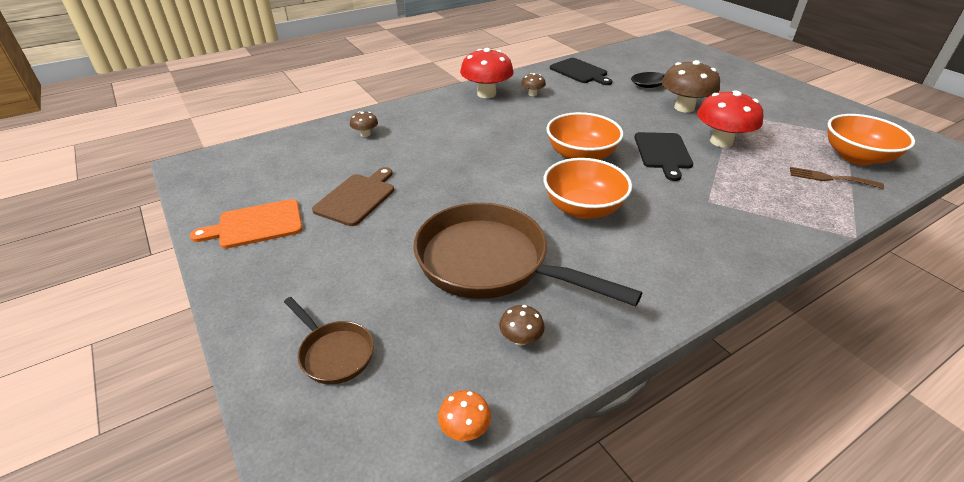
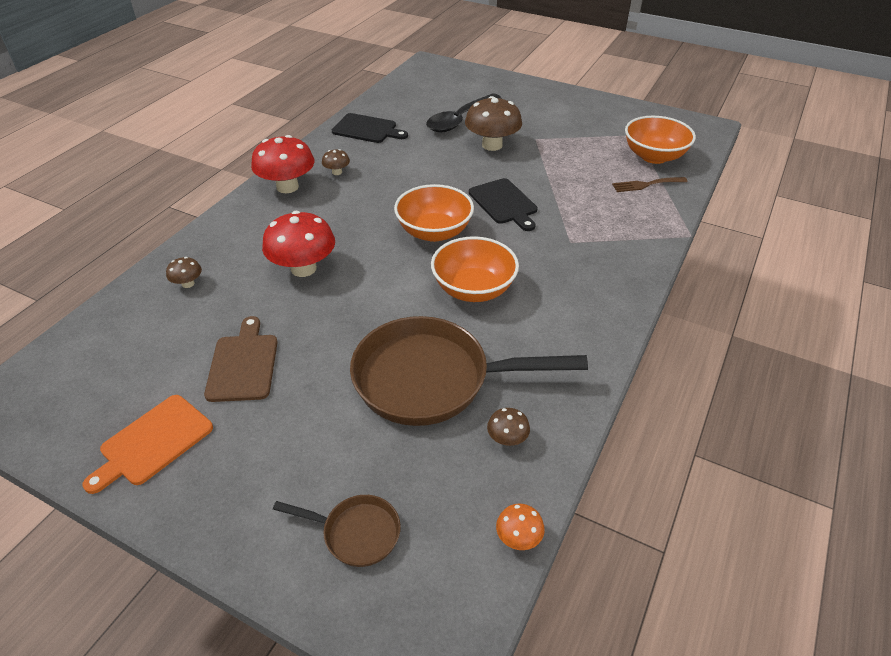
camera: 30 degrees left, 5 degrees up
red mushroom [697,90,763,148] -> red mushroom moved to [262,211,335,277]

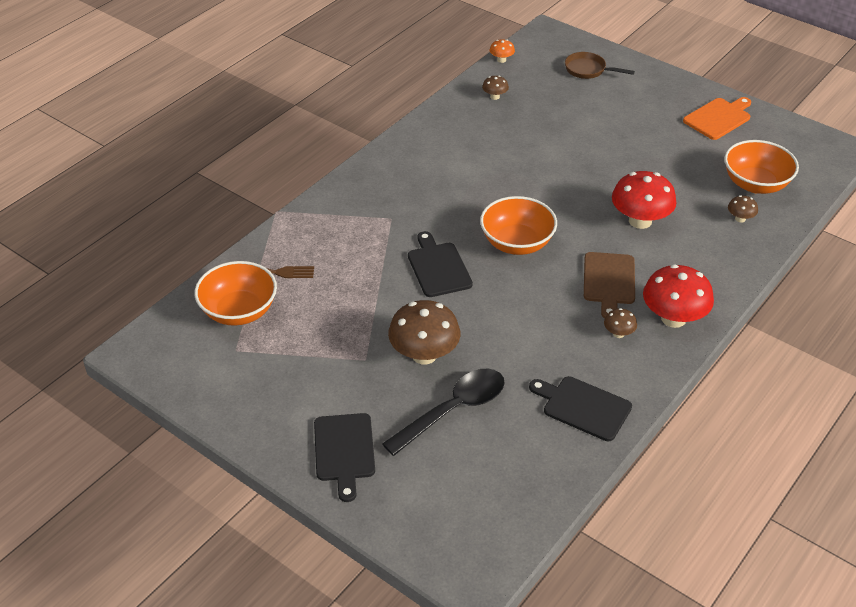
camera: 170 degrees left, 0 degrees up
brown cutting board [204,316,278,402] -> brown cutting board moved to [584,252,635,319]
brown pan [350,316,588,426] -> none
orange bowl [431,236,519,302] -> orange bowl moved to [724,140,799,194]
none -> black cutting board [314,413,375,502]

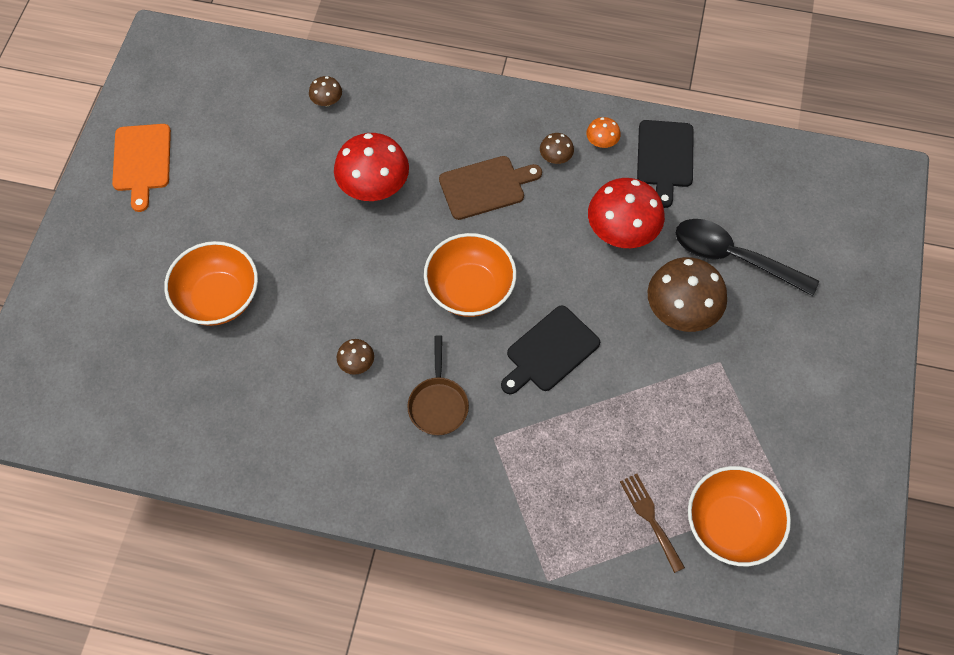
camera: 115 degrees left, 20 degrees up
black cutting board [314,413,375,502] -> none
brown mushroom [482,76,509,100] -> brown mushroom moved to [337,339,374,375]
orange mushroom [490,39,515,63] -> orange mushroom moved to [586,117,621,148]
brown pan [565,52,635,79] -> brown pan moved to [407,335,469,435]
red mushroom [643,264,714,328] -> red mushroom moved to [588,178,665,248]
orange cutting board [683,97,751,140] -> orange cutting board turned 120 degrees counterclockwise [112,124,171,212]
orange bowl [724,140,799,194] -> orange bowl moved to [164,241,258,326]

